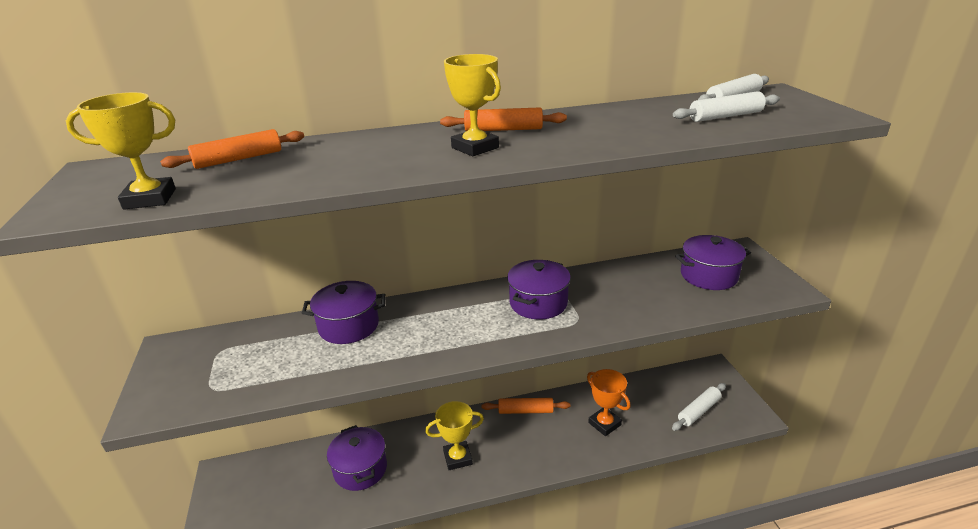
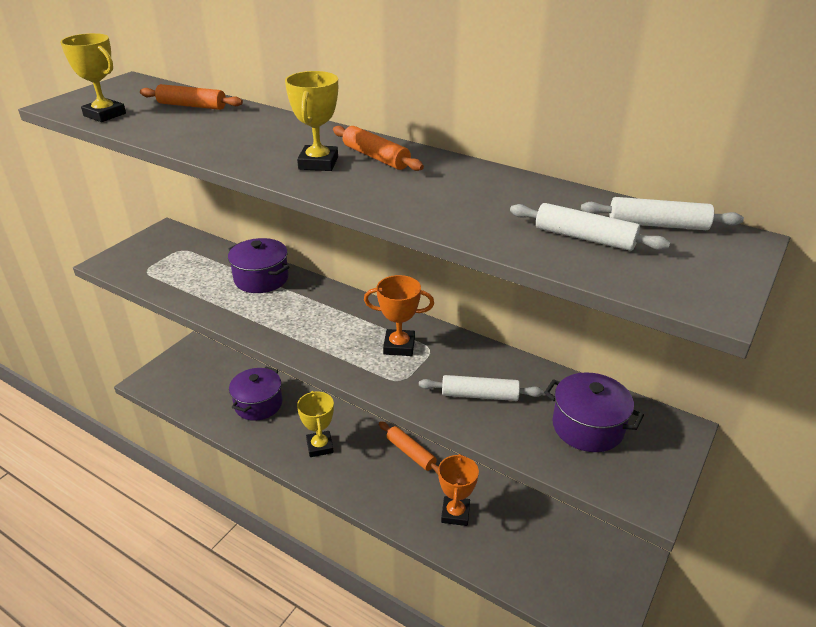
camera: 45 degrees right, 5 degrees up
yellow trophy [425,401,484,470] -> yellow trophy turned 45 degrees clockwise [297,391,334,457]
purple pot [507,260,571,319] -> orange trophy [364,275,434,356]
white rolling pin [672,383,726,431] -> white rolling pin moved to [419,375,543,401]

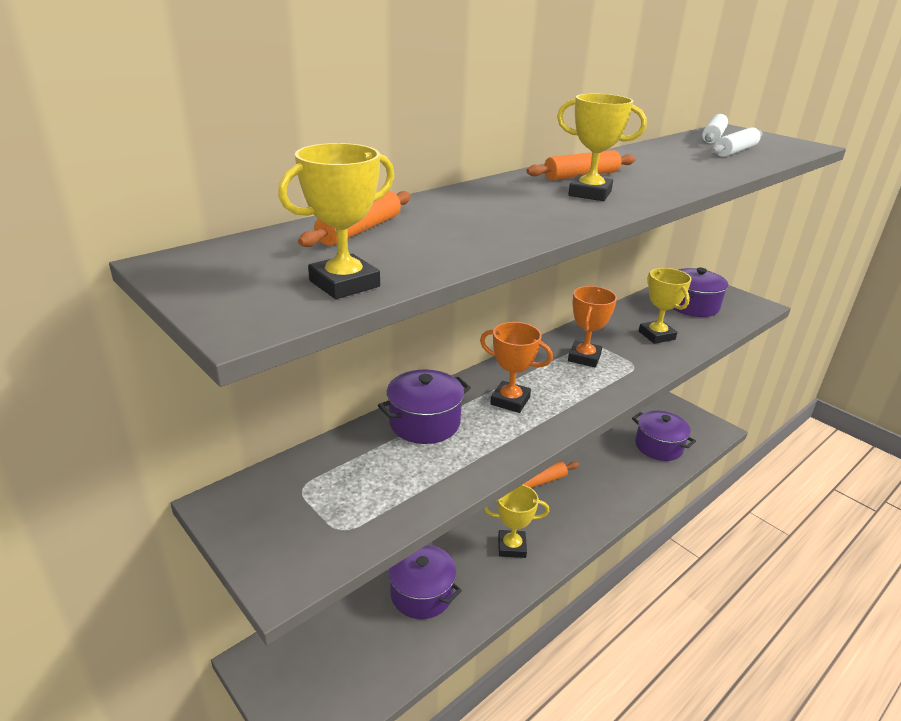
camera: 75 degrees left, 5 degrees down
white rolling pin [419,375,543,401] -> yellow trophy [639,268,692,344]
orange trophy [438,454,479,526] -> orange trophy moved to [480,322,553,413]
none -> purple pot [632,411,696,461]

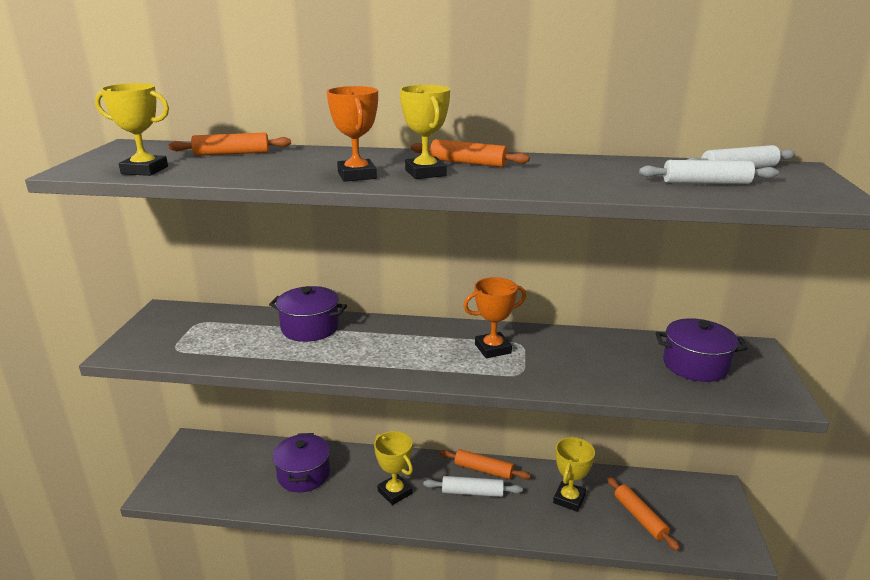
camera: 50 degrees right, 5 degrees down
orange trophy [480,322,553,413] -> orange trophy moved to [327,86,378,182]
purple pot [632,411,696,461] -> orange rolling pin [607,477,680,551]
yellow trophy [639,268,692,344] -> yellow trophy moved to [553,437,595,512]
none -> white rolling pin [424,476,523,497]

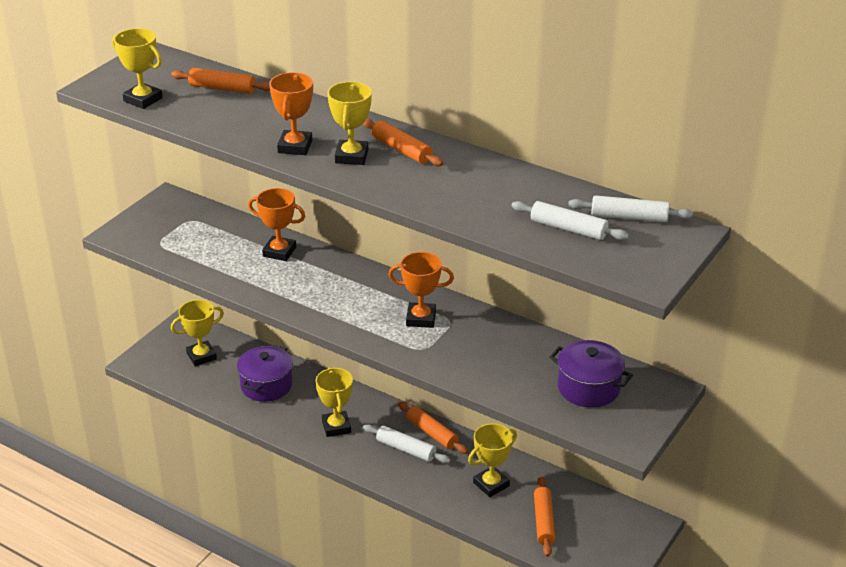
camera: 25 degrees right, 10 degrees up
purple pot [269,286,347,342] -> orange trophy [248,188,305,261]
none -> yellow trophy [171,300,224,366]

